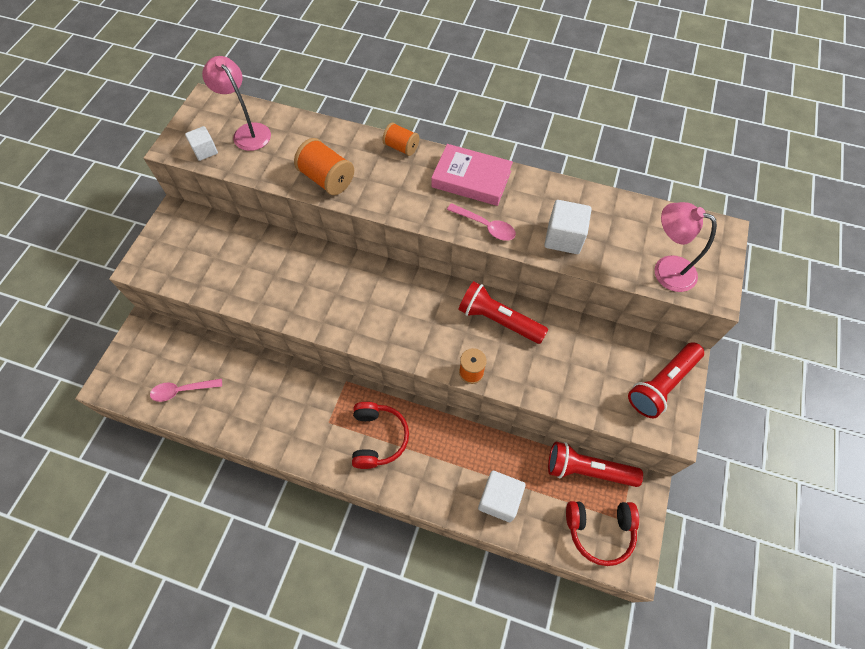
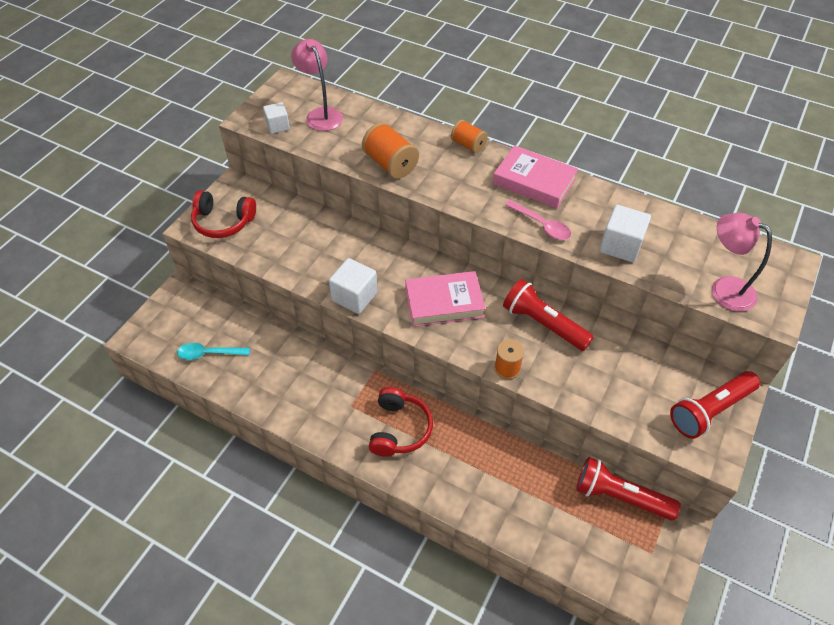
camera: 10 degrees right, 10 degrees down
pink spoon [150,378,222,402] -> turquoise spoon [177,343,250,360]
white cube [478,471,526,522] -> white cube moved to [329,258,378,314]
red headphones [566,501,639,566] -> red headphones moved to [191,190,256,238]
none -> pink book [405,271,485,327]

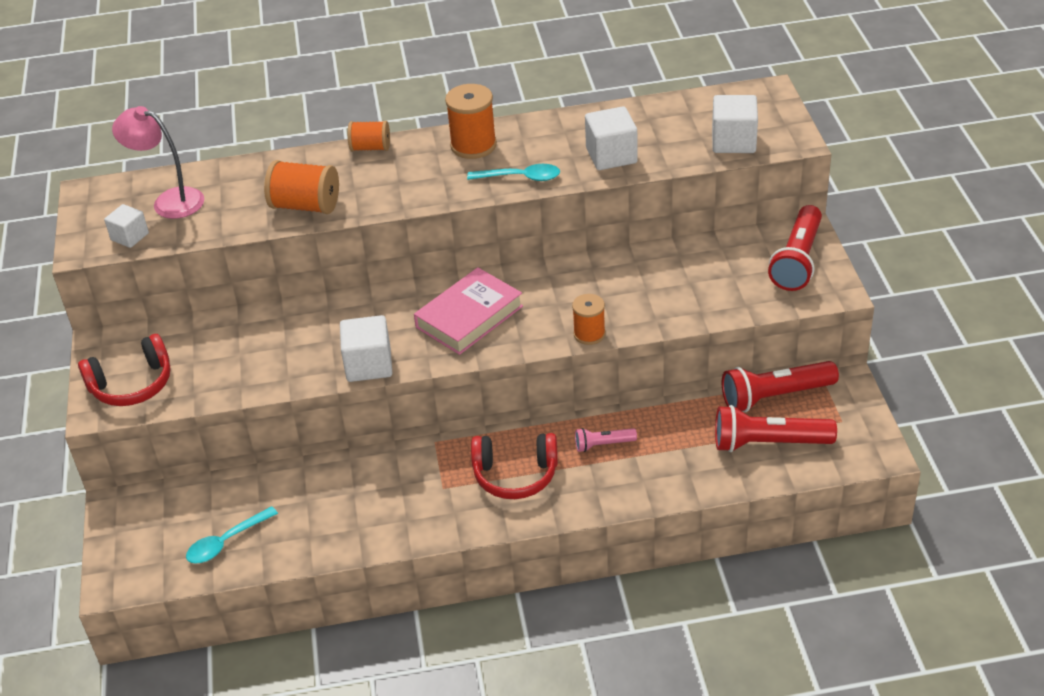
camera: 35 degrees left, 10 degrees down
red headphones [369,387,433,457] -> red headphones turned 120 degrees clockwise [471,433,558,499]
pink book [493,145,578,208] -> orange spool [445,84,497,159]
red flashlight [503,279,594,351] -> red flashlight moved to [715,405,837,452]
pink spoon [505,200,571,240] -> turquoise spoon [467,164,560,181]
pink lamp [712,213,772,312] -> white cube [712,95,758,153]
none -> pink flashlight [575,428,637,452]

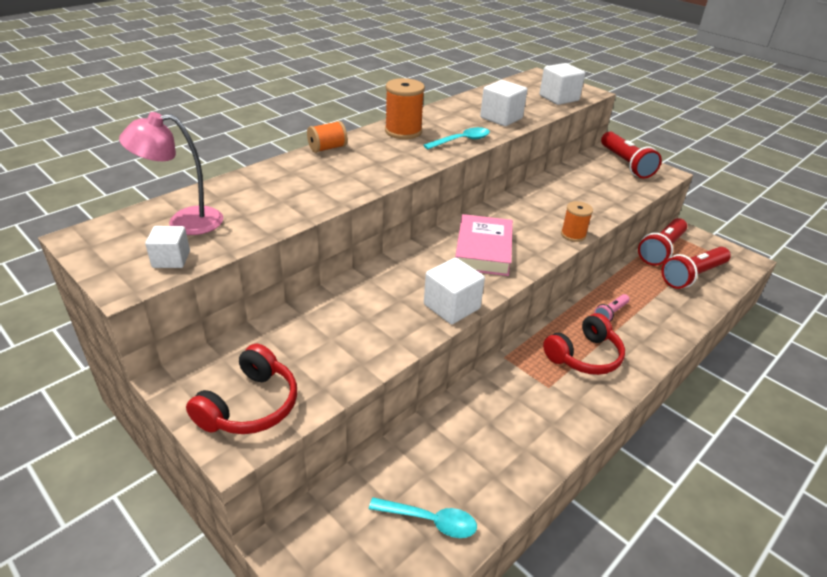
camera: 40 degrees left, 5 degrees down
turquoise spoon [186,506,278,564] -> turquoise spoon turned 90 degrees counterclockwise [369,497,477,538]
orange spool [264,160,339,214] -> none

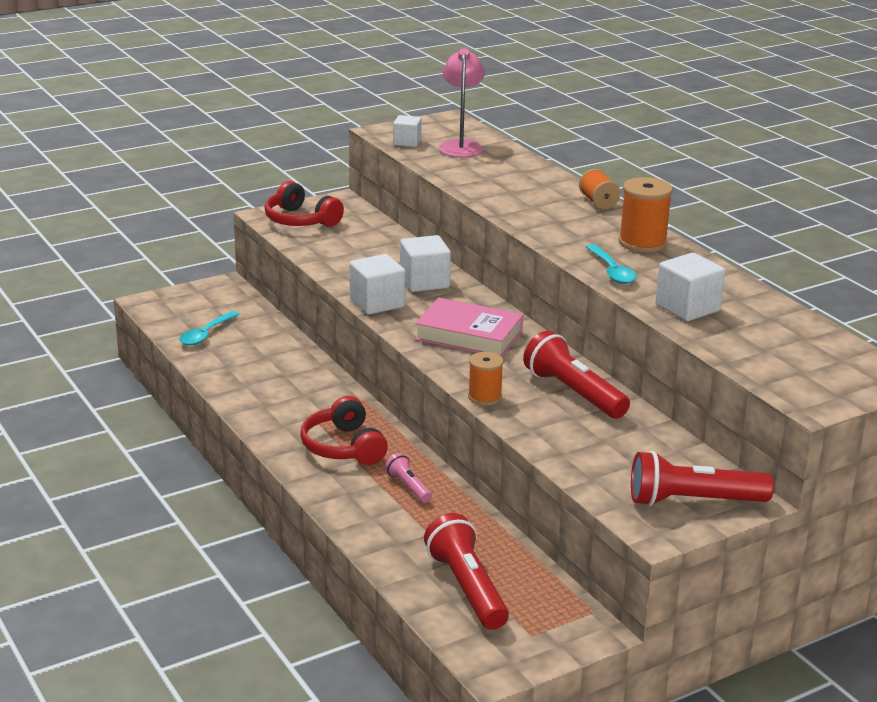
camera: 105 degrees right, 10 degrees down
white cube [539,63,585,105] -> white cube moved to [400,235,451,292]
red flashlight [638,218,687,266] -> red flashlight moved to [523,330,630,419]

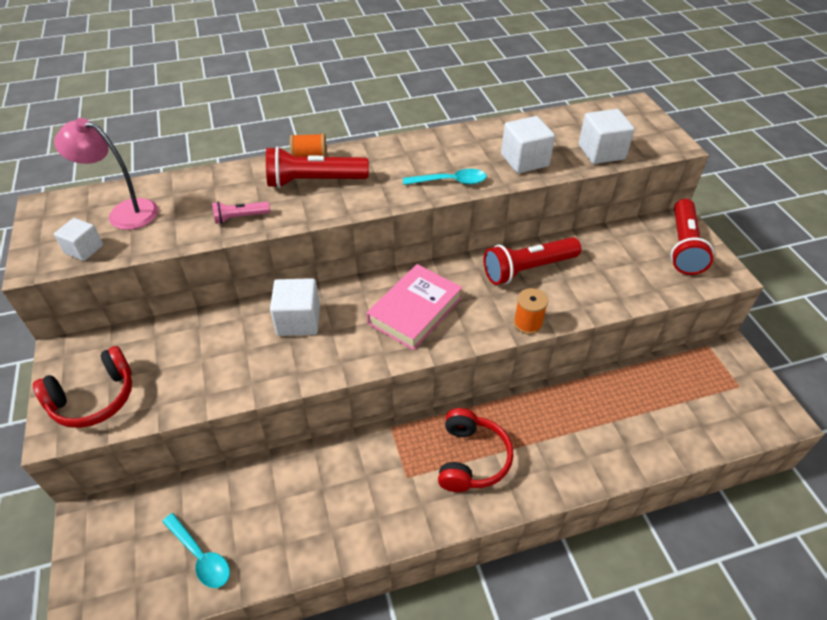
camera: 75 degrees left, 20 degrees up
red headphones [300,396,388,465] -> red headphones turned 75 degrees counterclockwise [438,408,514,492]
white cube [350,254,405,315] -> white cube moved to [579,109,635,164]
pink flashlight [385,453,432,503] -> pink flashlight moved to [212,202,270,224]
red flashlight [424,513,509,630] -> red flashlight moved to [266,146,369,188]
orange spool [619,177,673,253] -> none

